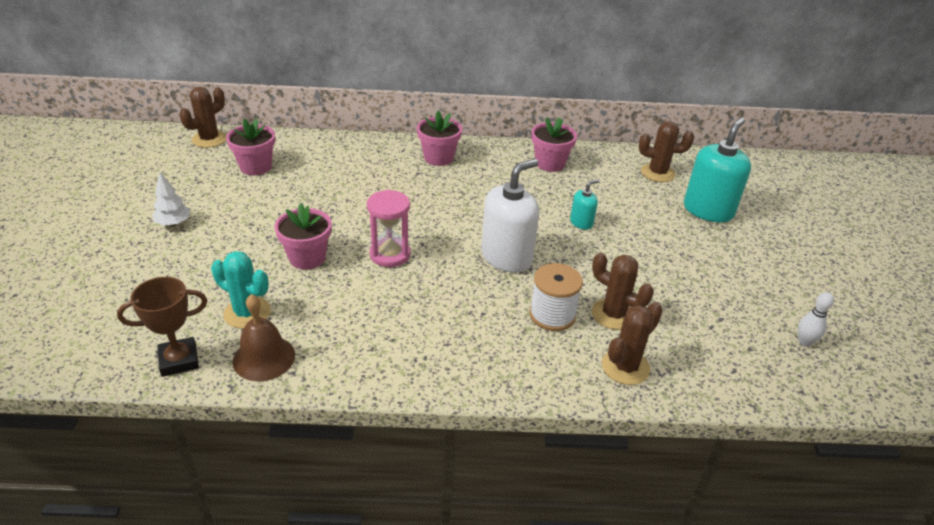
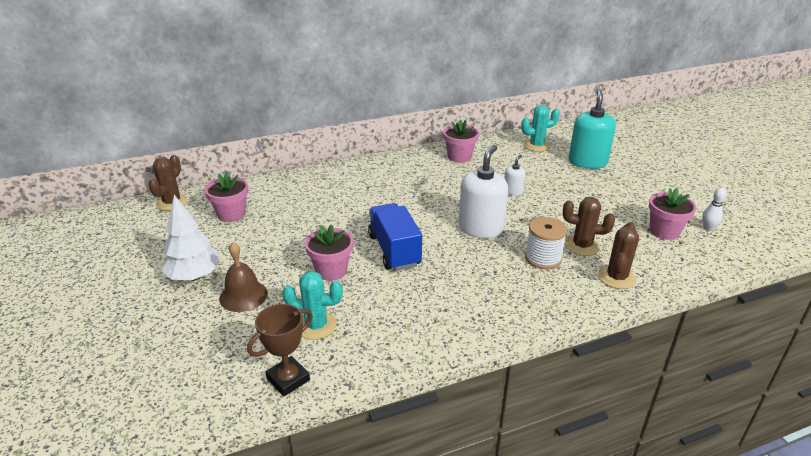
camera: 20 degrees left, 5 degrees down
white tree [152,172,190,226] -> white tree [161,195,221,281], size x1.71
brown bell [233,294,295,381] -> brown bell moved to [219,242,268,312]
pink hourglass [367,190,410,267] -> blue truck [368,203,422,271]
pink flower pot [417,111,462,166] -> pink flower pot moved to [649,188,696,240]
turquoise soap dispenser [570,179,599,230] -> white soap dispenser [504,155,525,196]
brown cactus [639,121,694,182] -> turquoise cactus [521,105,560,152]

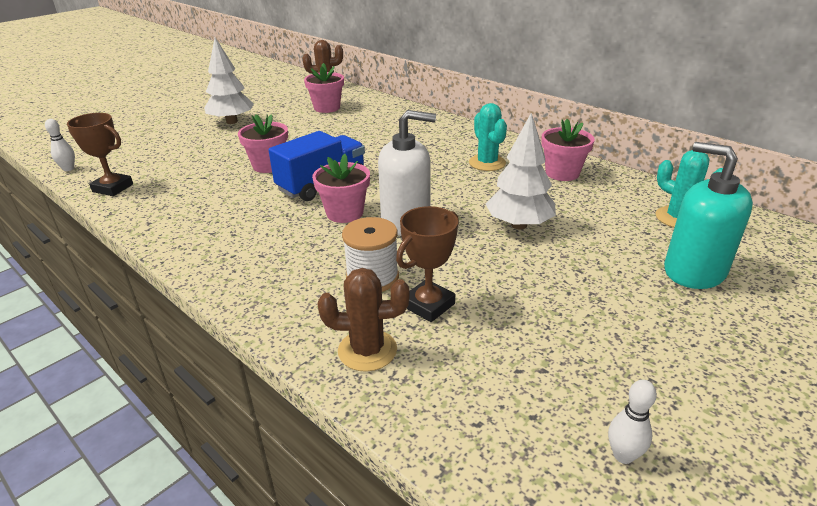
camera: 65 degrees right, 0 degrees up
brown bell [219,242,268,312] -> none
turquoise cactus [282,271,343,340] -> turquoise cactus moved to [469,103,507,171]
white soap dispenser [504,155,525,196] -> white tree [486,113,556,230]
brown cactus [563,197,615,256] -> brown trophy [396,206,459,322]
turquoise soap dispenser [569,89,616,169] -> turquoise soap dispenser turned 120 degrees counterclockwise [664,142,753,289]
pink flower pot [649,188,696,240] -> pink flower pot moved to [312,154,370,223]
none -> white bowling pin [45,119,75,171]

